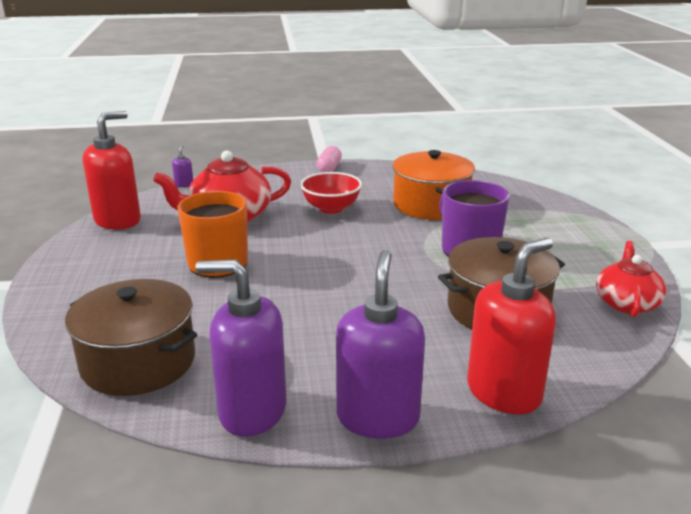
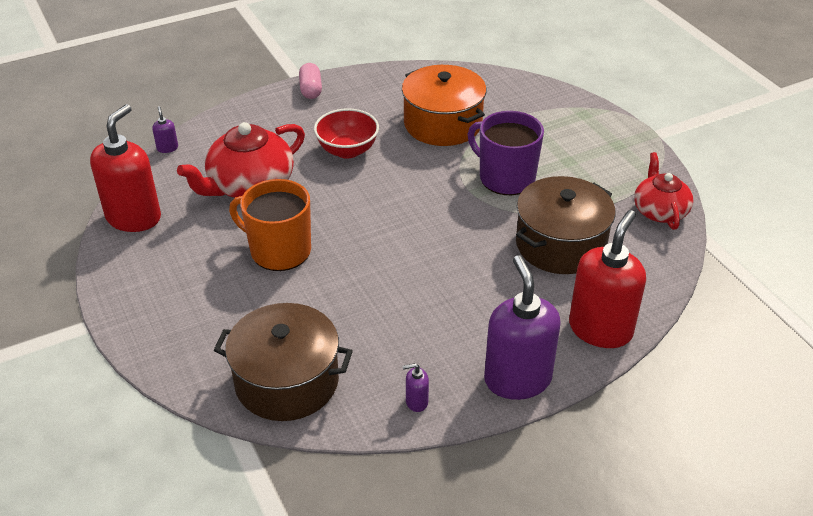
camera: 20 degrees left, 15 degrees up
purple soap dispenser [196,259,286,437] -> purple soap dispenser [402,363,429,412], size x0.40

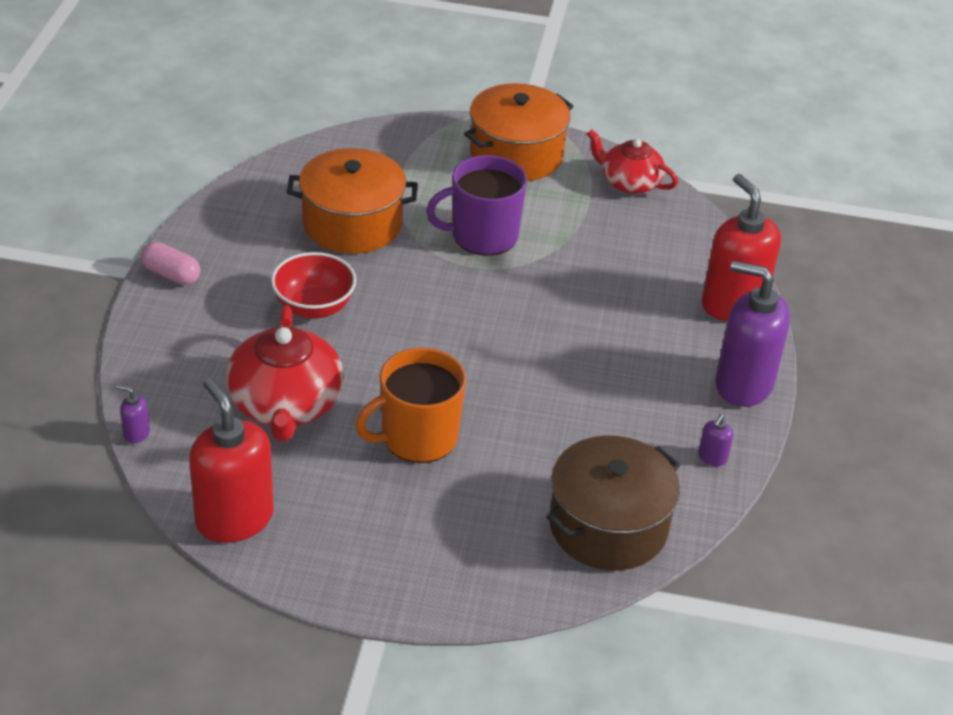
camera: 55 degrees left, 0 degrees up
brown pot [516,176,615,274] -> none
none -> orange pot [464,83,574,181]

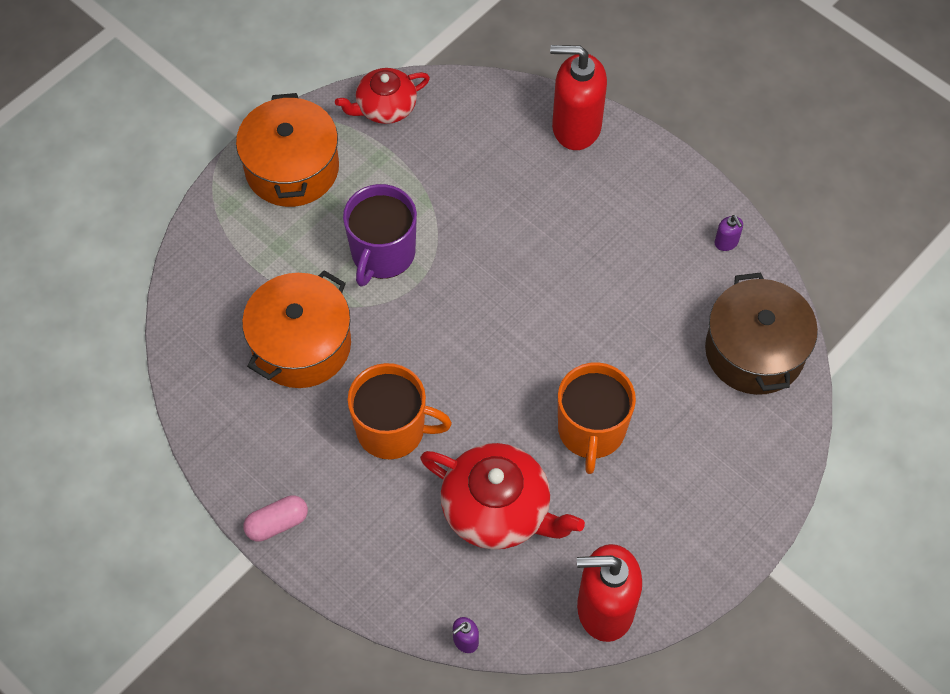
camera: 55 degrees left, 20 degrees up
red bowl [271,252,356,319] -> orange mug [348,363,452,460]
purple soap dispenser [715,261,790,407] -> none

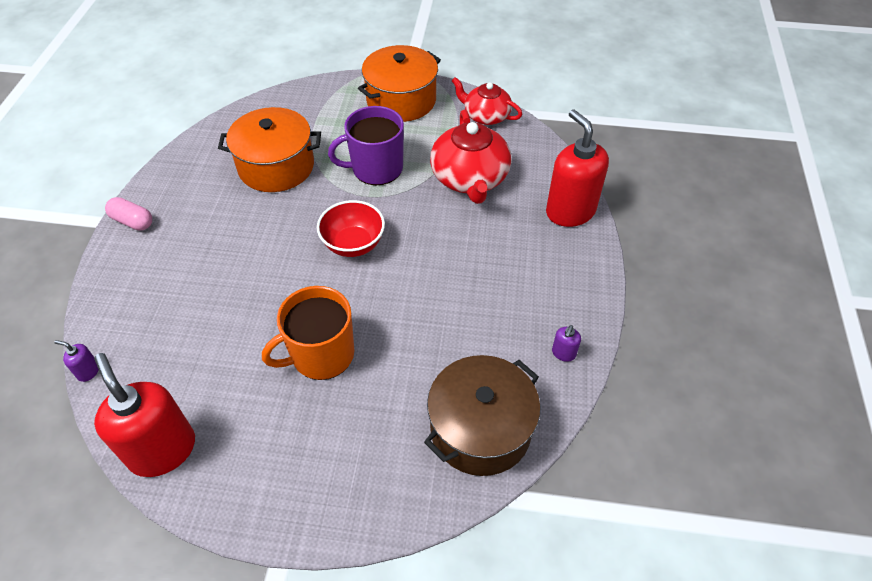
camera: 55 degrees right, 10 degrees down
orange mug [348,363,452,460] -> none
red teapot [420,443,585,550] -> red teapot moved to [430,110,512,204]
none -> red bowl [317,200,385,257]

